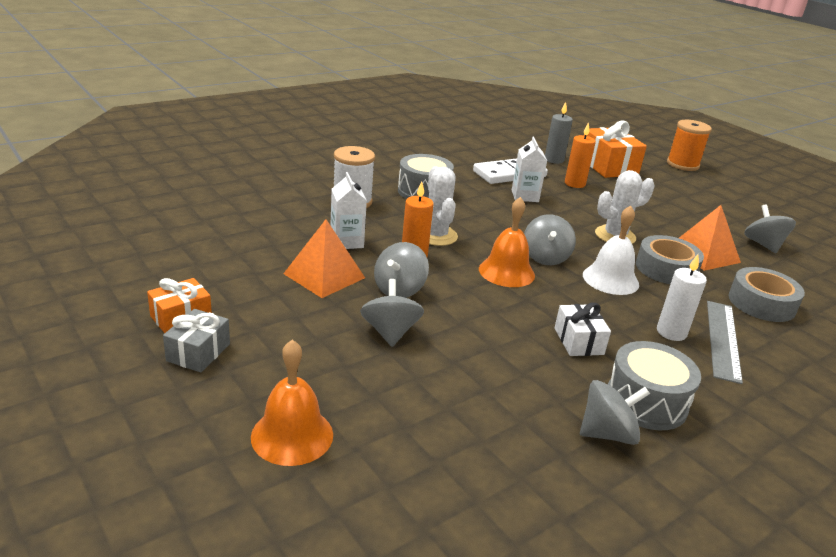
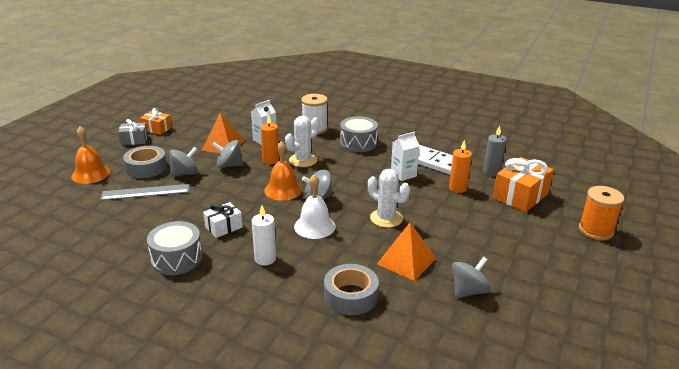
camera: 65 degrees right, 0 degrees up
grey spinning top [580,380,650,445] -> none
grey tape [636,235,704,284] -> grey tape moved to [123,146,167,178]
grey ruler [707,301,743,384] -> grey ruler moved to [100,184,189,200]

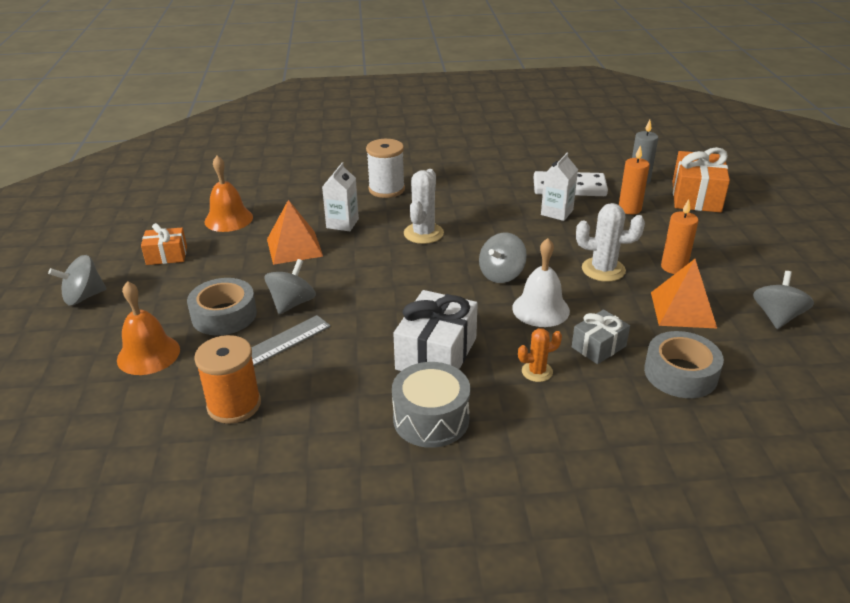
camera: 30 degrees left, 5 degrees up
grey gift [118,119,148,145] -> grey gift moved to [572,309,630,364]
white gift [203,202,243,238] -> white gift [393,290,478,371], size x1.71
grey spinning top [212,140,244,168] -> grey spinning top moved to [48,255,106,305]
white candle [252,205,276,265] -> orange cactus [518,328,562,382]
orange candle [261,114,279,164] -> orange candle moved to [661,199,699,274]
orange bell [264,141,302,201] -> orange bell moved to [204,155,253,232]
grey drum [340,116,378,152] -> none
orange spool [579,186,624,241] -> orange spool moved to [194,335,261,424]

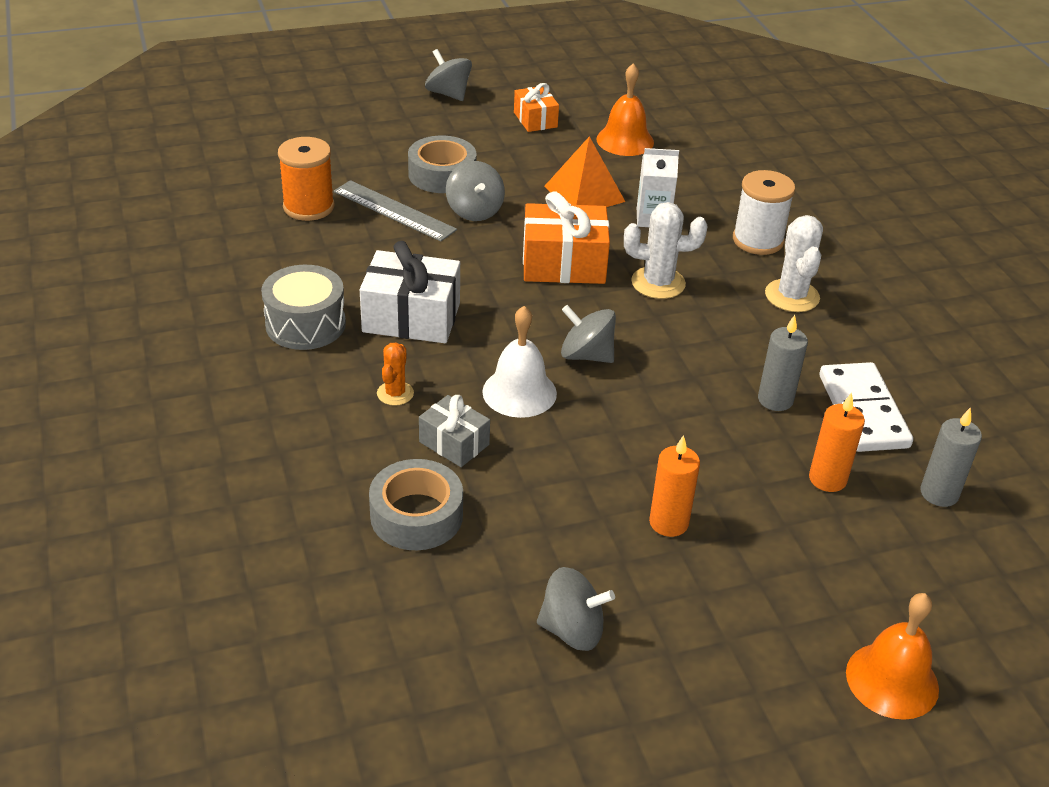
camera: 75 degrees right, 5 degrees up
orange bell [117,281,180,375] -> orange bell moved to [846,593,939,720]
grey spinning top [265,259,316,314] -> grey spinning top turned 60 degrees clockwise [446,161,505,221]
orange cactus [518,328,562,382] -> orange cactus turned 45 degrees clockwise [377,343,414,406]
white carton [541,153,578,221] -> grey candle [758,315,808,411]
white cactus [576,203,645,282] -> white cactus moved to [765,215,823,312]
orange pyramid [651,259,717,328] -> none
orange gift [672,147,730,212] -> orange gift moved to [523,191,610,284]

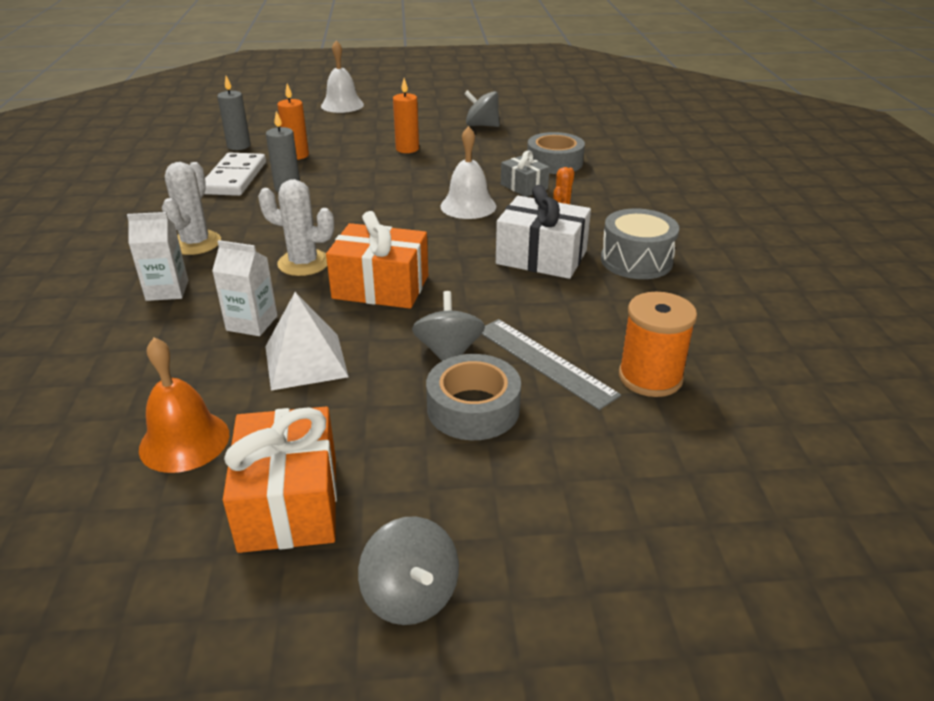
camera: 165 degrees left, 5 degrees down
orange gift [514,83,559,132] -> orange gift [223,407,337,553], size x1.71
orange pyramid [544,136,625,207] -> white pyramid [265,292,348,391]
grey spinning top [561,305,616,363] -> none
white spool [733,170,795,255] -> white carton [127,212,188,301]
orange bell [846,593,939,720] -> white bell [321,40,364,113]

